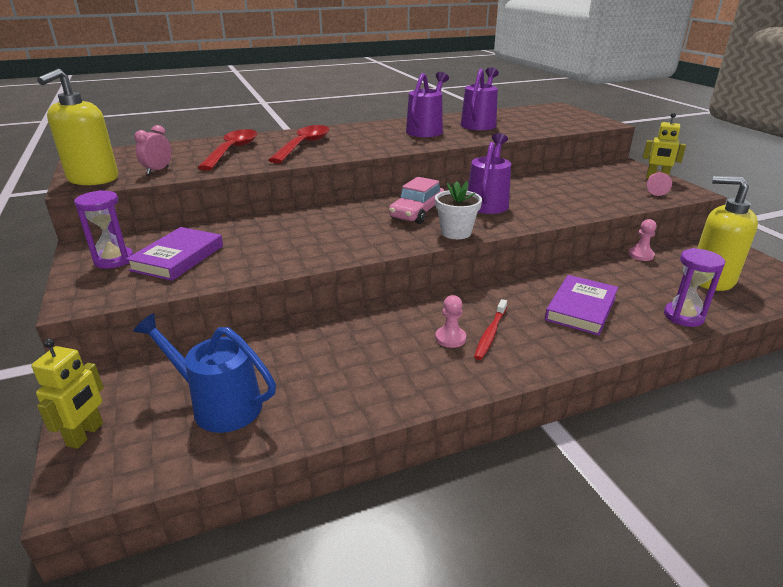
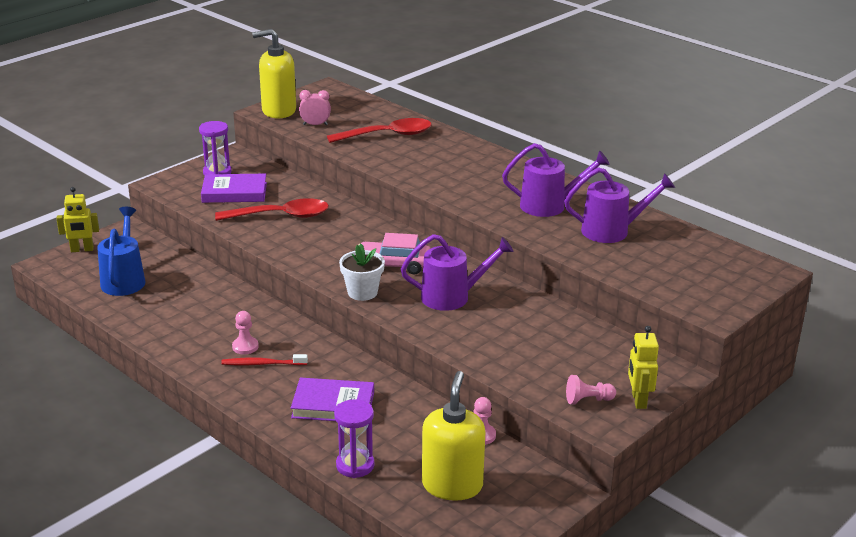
camera: 65 degrees right, 0 degrees up
red spoon [269,125,329,163] -> red spoon moved to [215,198,329,221]

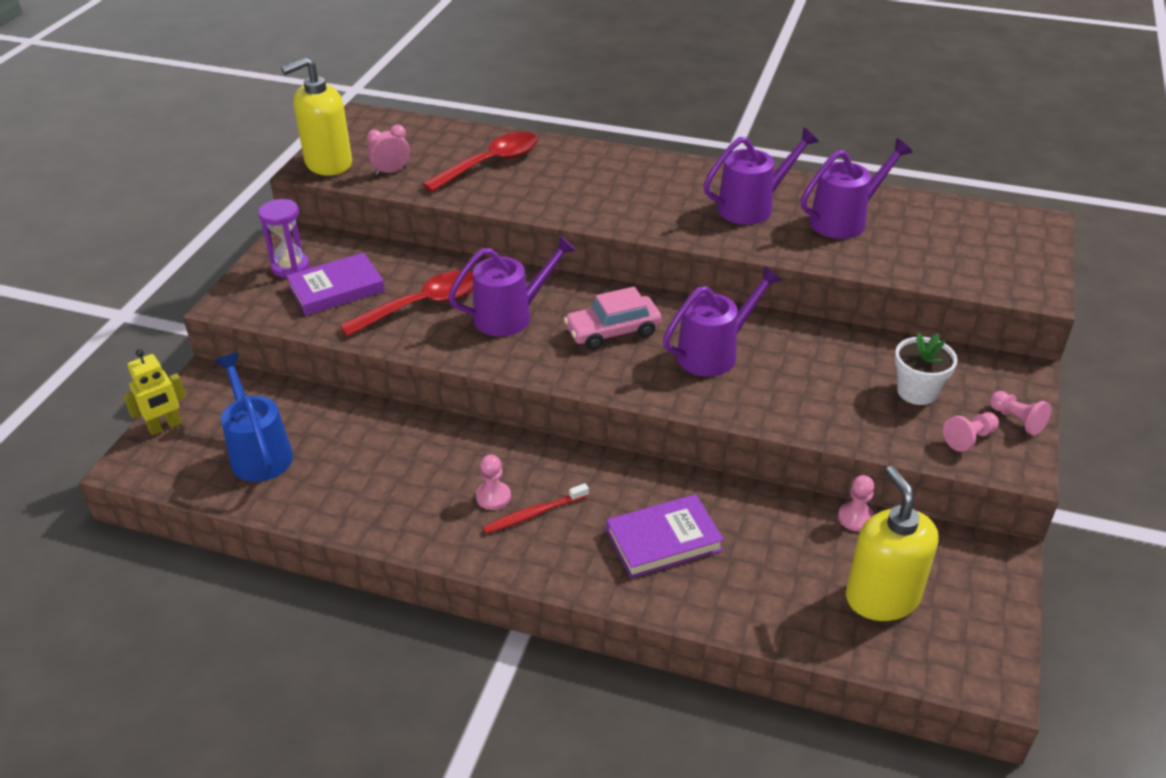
camera: 25 degrees left, 10 degrees up
purple hourglass [334,399,374,478] -> none
white flower pot [339,244,385,301] -> white flower pot moved to [895,333,958,405]
yellow robot [628,326,659,409] -> pink pawn [989,391,1051,435]
none -> purple watering can [448,235,576,336]

